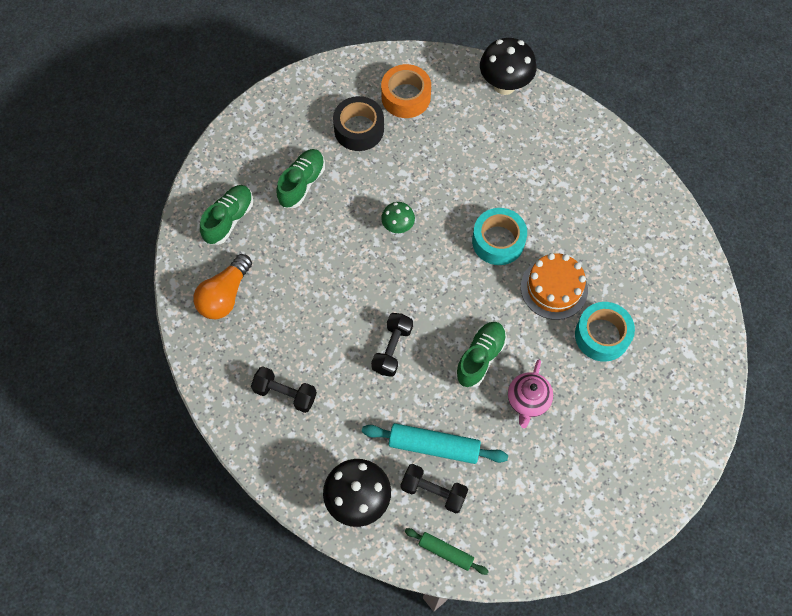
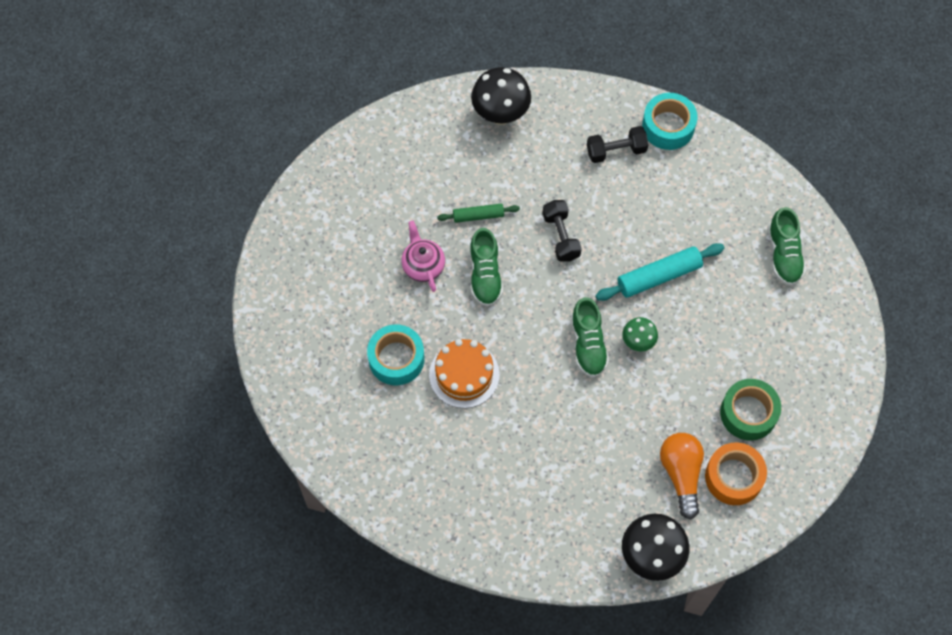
camera: 145 degrees right, 0 degrees up
orange light bulb [194,254,252,319] -> orange light bulb moved to [660,433,704,520]
green shoe [276,149,325,208] -> green shoe moved to [571,297,609,378]
black tape [333,96,384,151] -> green tape [720,379,781,441]
turquoise rolling pin [362,423,508,464] -> turquoise rolling pin moved to [595,243,724,301]
black dumbbell [401,464,468,513] -> none
green rolling pin [405,528,489,575] -> green rolling pin moved to [437,203,520,223]
turquoise tape [472,208,527,265] -> turquoise tape moved to [642,93,697,150]

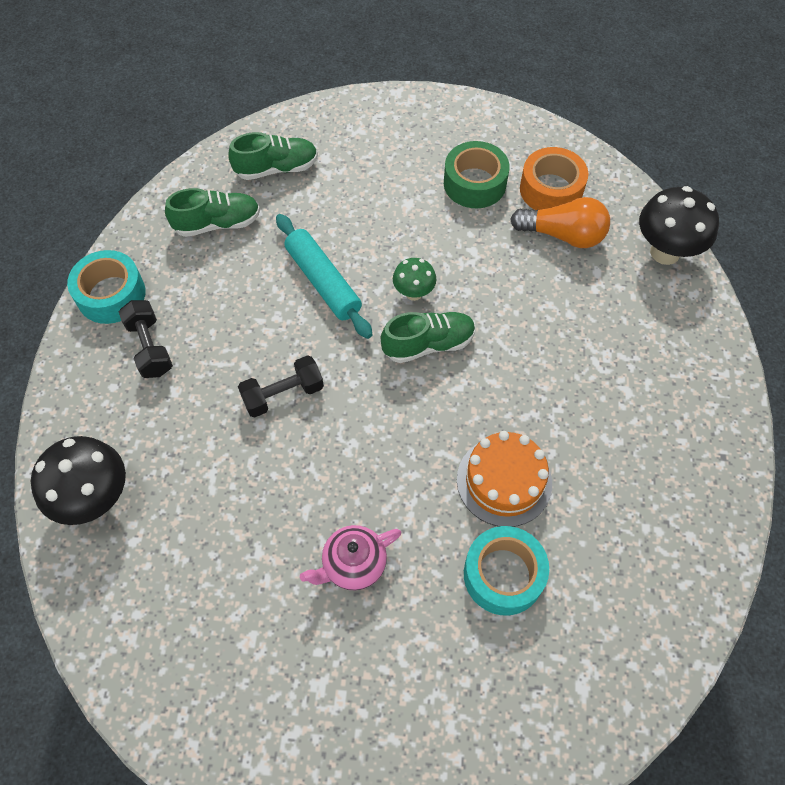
camera: 100 degrees left, 5 degrees down
green rolling pin [437,203,520,223] -> none
green shoe [470,228,503,307] -> green shoe moved to [165,188,260,237]
orange light bulb [660,433,704,520] -> orange light bulb turned 150 degrees counterclockwise [510,197,610,248]

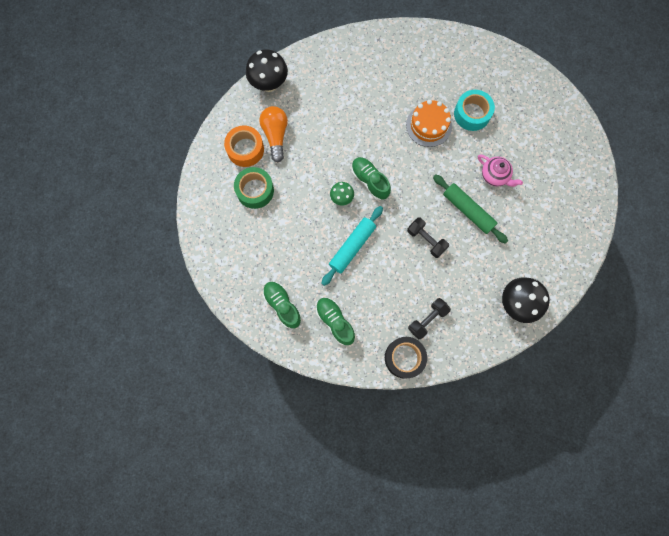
camera: 110 degrees left, 15 degrees up
turquoise tape [67,250,146,324] -> black tape [385,337,427,379]
none -> green rolling pin [433,174,508,244]

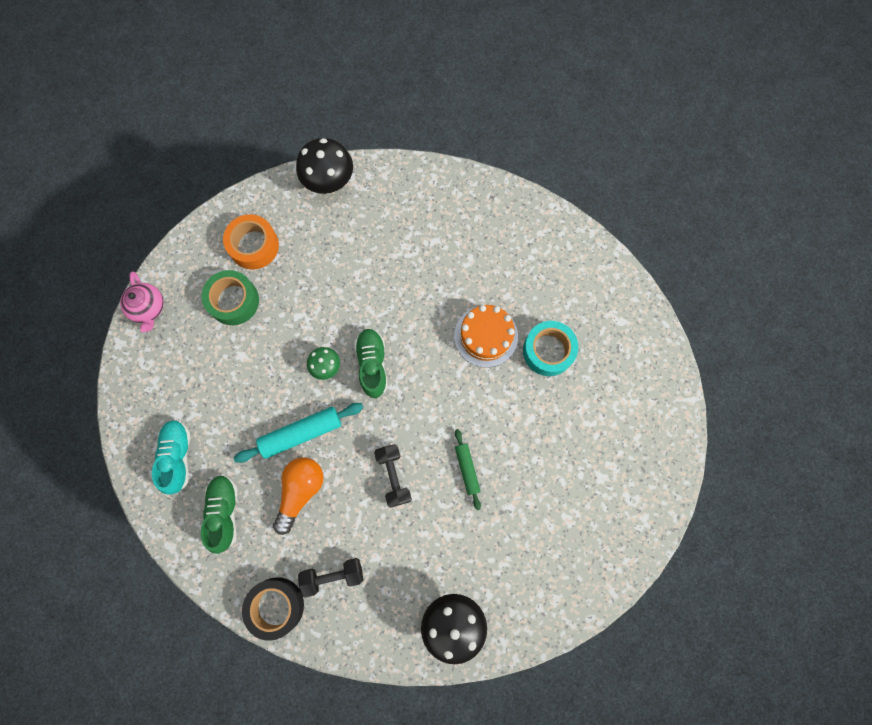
camera: 30 degrees right, 0 degrees up
orange light bulb [259,106,288,162] -> orange light bulb moved to [273,457,324,535]
green shoe [263,281,302,329] -> turquoise shoe [152,419,190,495]
green rolling pin [433,174,508,244] -> green rolling pin [455,429,481,510], size x0.60
pink teapot [478,154,523,187] -> pink teapot moved to [120,271,164,333]

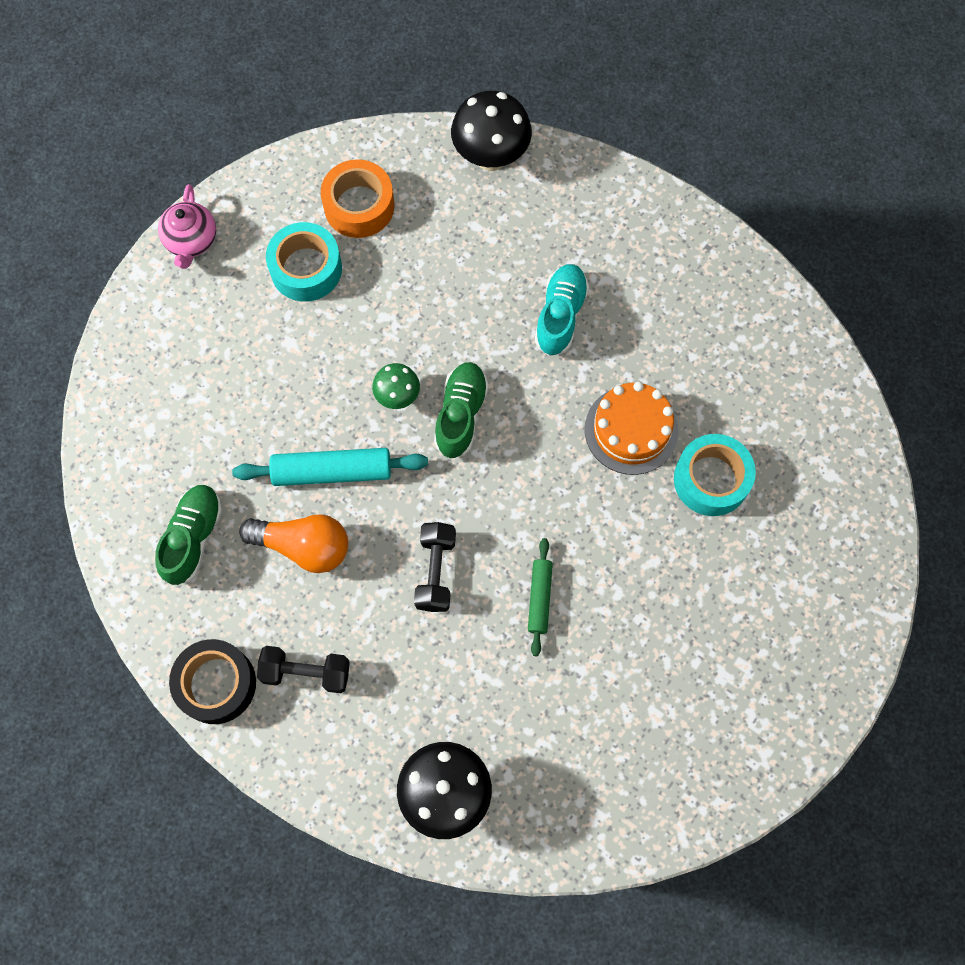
camera: 20 degrees right, 5 degrees down
turquoise shoe [152,419,190,495] -> turquoise shoe moved to [535,264,589,356]
green tape [201,270,259,325] -> turquoise tape [266,222,342,301]
orange light bulb [273,457,324,535] -> orange light bulb turned 60 degrees clockwise [239,514,348,573]

